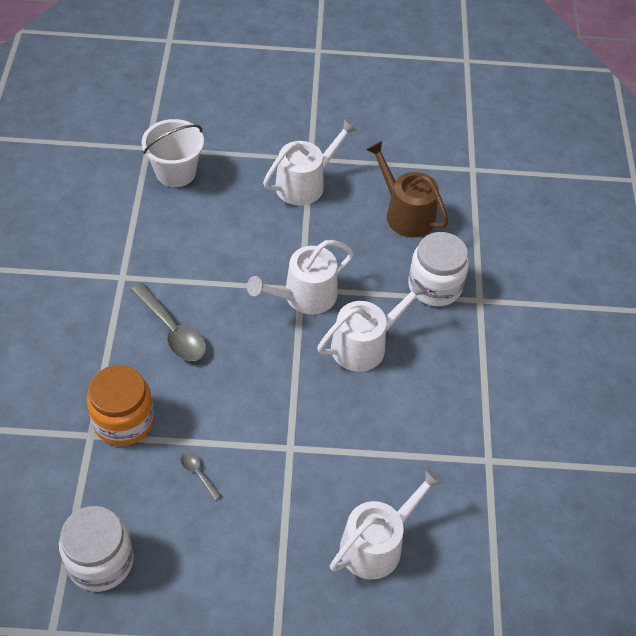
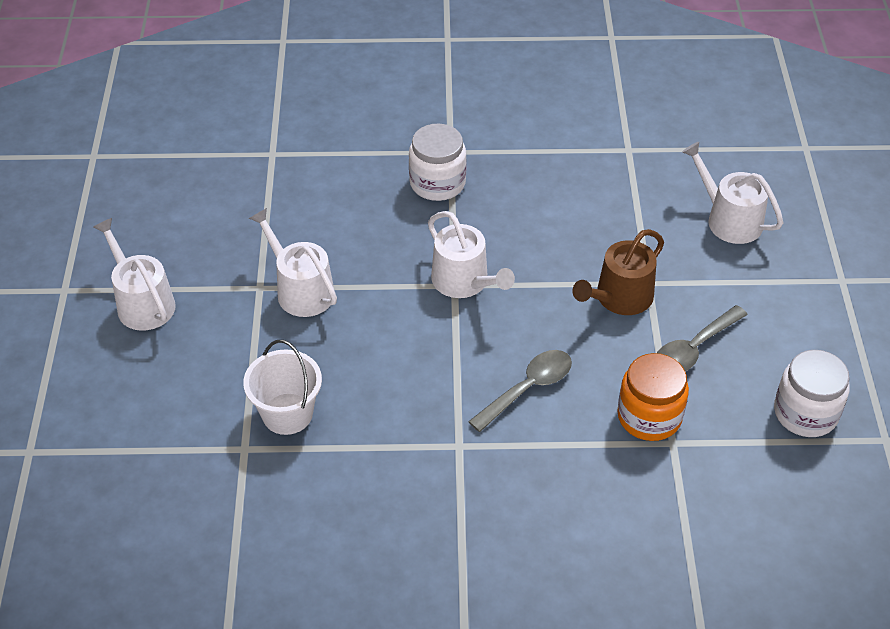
camera: 90 degrees left, 5 degrees down
grey spoon [181,452,221,501] -> grey spoon [657,305,748,371], size x2.09
white watering can [317,279,428,372] -> white watering can moved to [93,218,176,331]
brown watering can [366,141,448,238] -> brown watering can moved to [572,229,664,315]

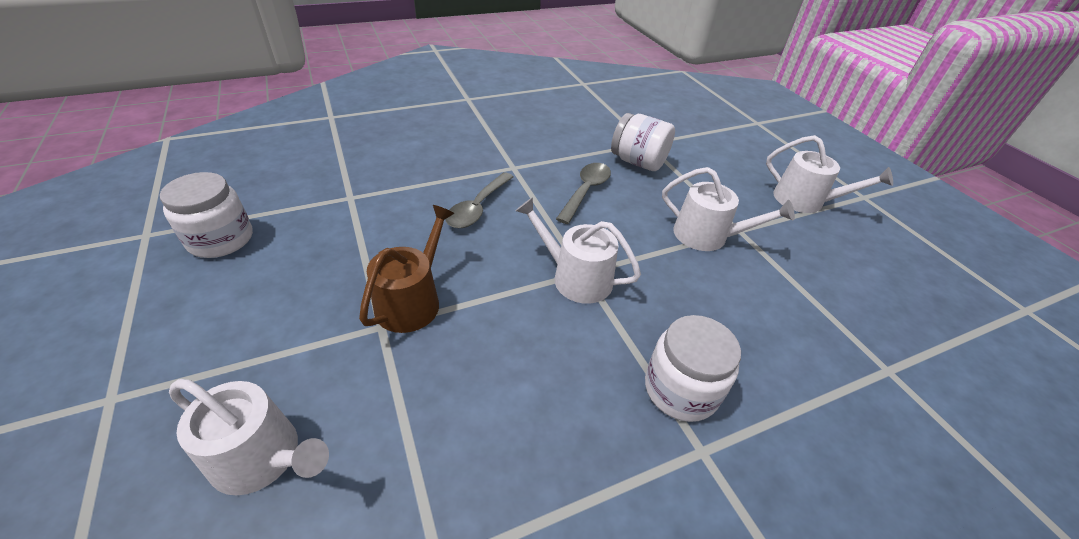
camera: 155 degrees right, 5 degrees down
white bucket [243,340,322,435] -> white jar [611,113,675,171]
orange jar [617,353,689,441] -> none
grey spoon [657,305,748,371] -> grey spoon moved to [556,163,611,224]

